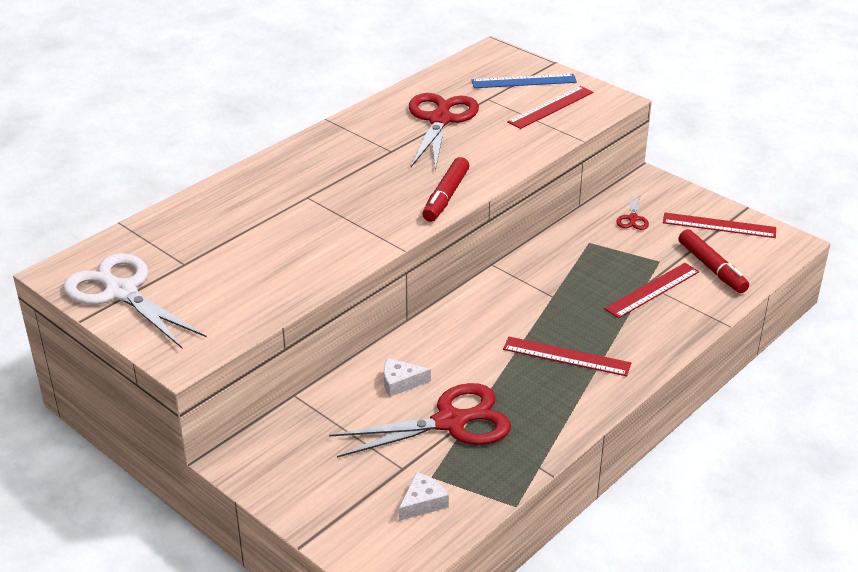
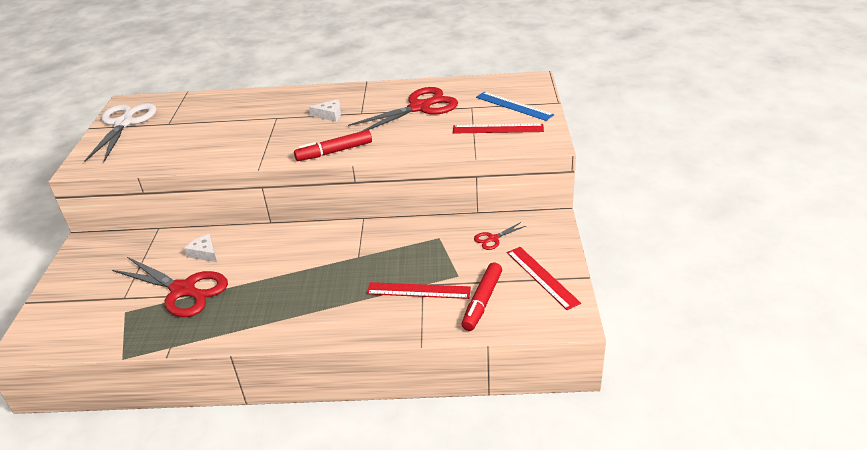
camera: 50 degrees right, 0 degrees up
white cheese [399,472,449,521] -> white cheese moved to [309,99,341,121]
red ruler [503,337,631,376] -> none

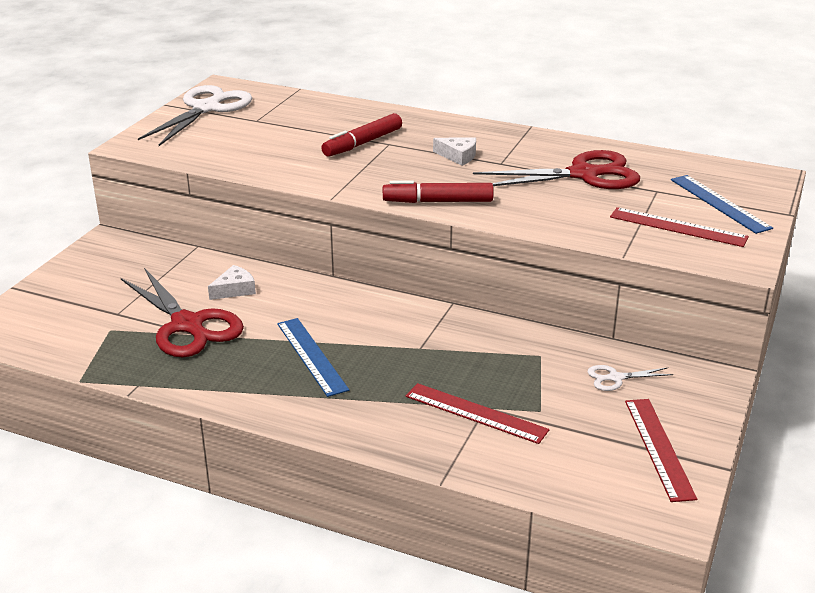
camera: 20 degrees right, 5 degrees down
white cheese [184,234,217,262] -> white cheese turned 75 degrees clockwise [208,265,256,300]
red marker [462,262,502,331] -> red marker moved to [321,113,402,157]
red scissors [474,222,526,250] -> white scissors [588,365,673,391]
none -> blue ruler [277,318,349,397]

